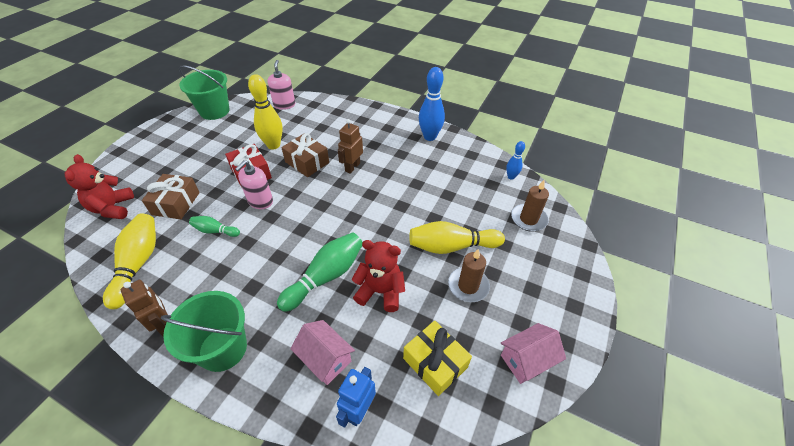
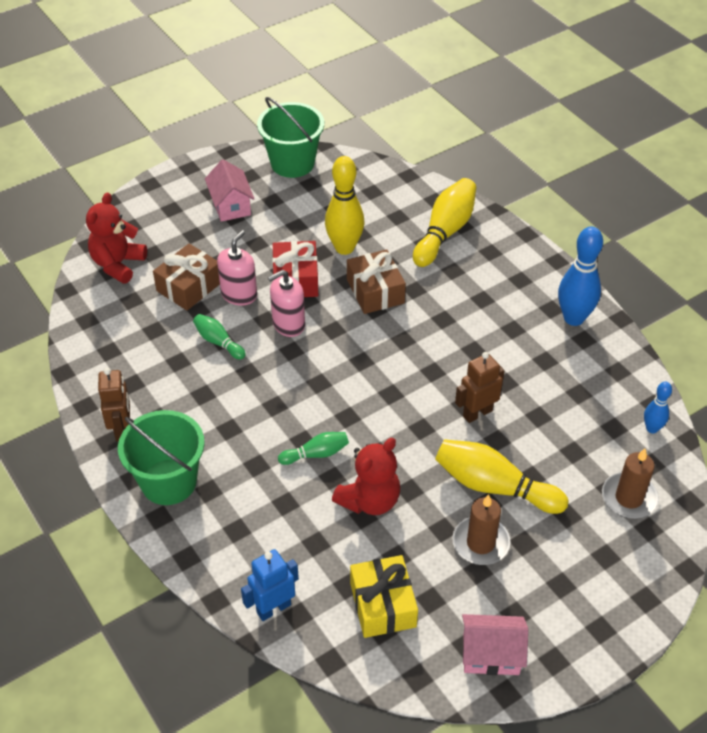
camera: 30 degrees right, 0 degrees up
yellow bowling pin [103,213,156,309] -> yellow bowling pin moved to [413,178,476,267]
pink soap dispenser [267,60,295,110] -> pink soap dispenser moved to [217,230,257,306]
green bowling pin [277,232,363,312] -> green bowling pin [278,432,349,465], size x0.54
pink house [290,320,355,385] -> pink house moved to [205,159,255,222]
brown robot [338,119,363,174] -> brown robot moved to [455,352,504,423]
red teddy bear [352,240,405,312] -> red teddy bear turned 90 degrees clockwise [332,438,400,515]

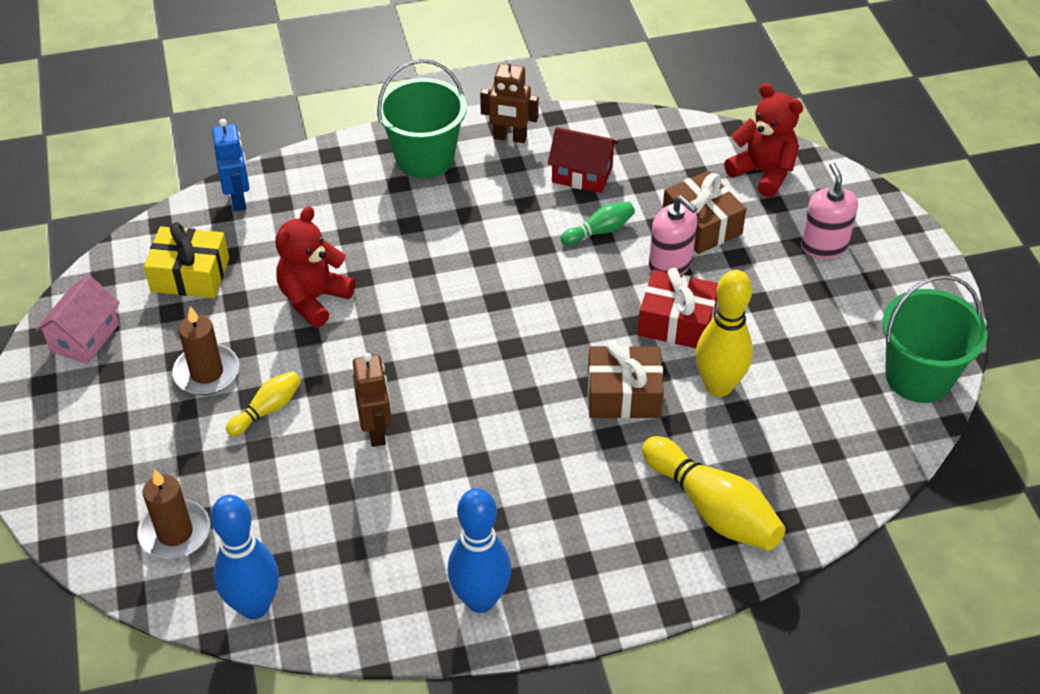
camera: 110 degrees right, 0 degrees up
pink house [205,159,255,222] -> none
pink soap dispenser [268,270,305,337] -> pink soap dispenser moved to [801,162,858,259]
green bowling pin [278,432,349,465] -> none
red teddy bear [332,438,400,515] -> red teddy bear turned 60 degrees clockwise [276,206,355,328]
yellow bowling pin [435,439,568,514] -> yellow bowling pin [226,371,301,436], size x0.54
blue bowling pin [644,382,672,433] -> blue bowling pin [211,495,279,619], size x1.85
none -> red house [548,127,618,193]

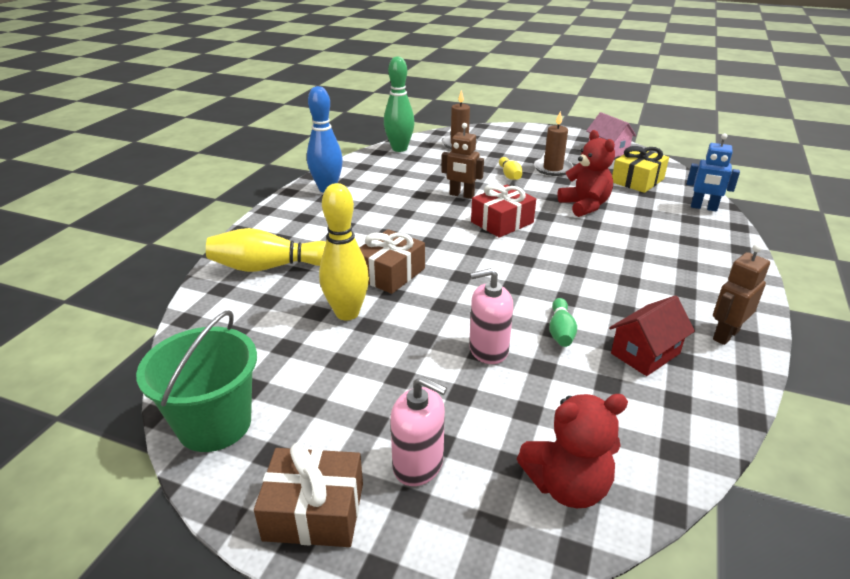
camera: 125 degrees right, 15 degrees down
blue bowling pin [211,495,279,619] -> green bowling pin [384,56,415,152]
green bucket [377,59,467,178] -> none
red gift [638,268,718,348] -> red gift moved to [471,184,536,238]
brown gift [663,171,746,254] -> brown gift moved to [254,442,363,547]

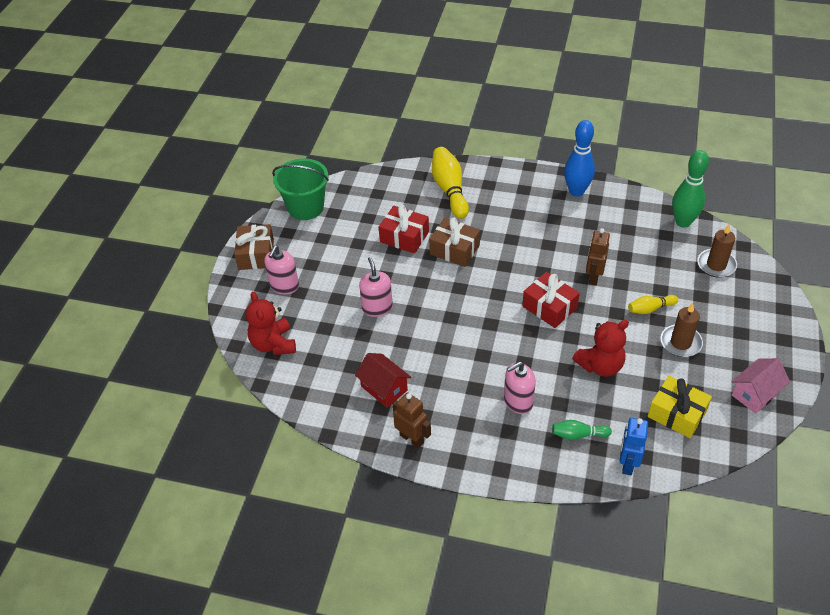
camera: 85 degrees right, 15 degrees up
yellow bowling pin [319,183,369,321] -> red gift [379,205,429,253]
green bowling pin [549,298,577,347] -> green bowling pin moved to [552,420,612,440]
none -> pink soap dispenser [504,361,536,414]

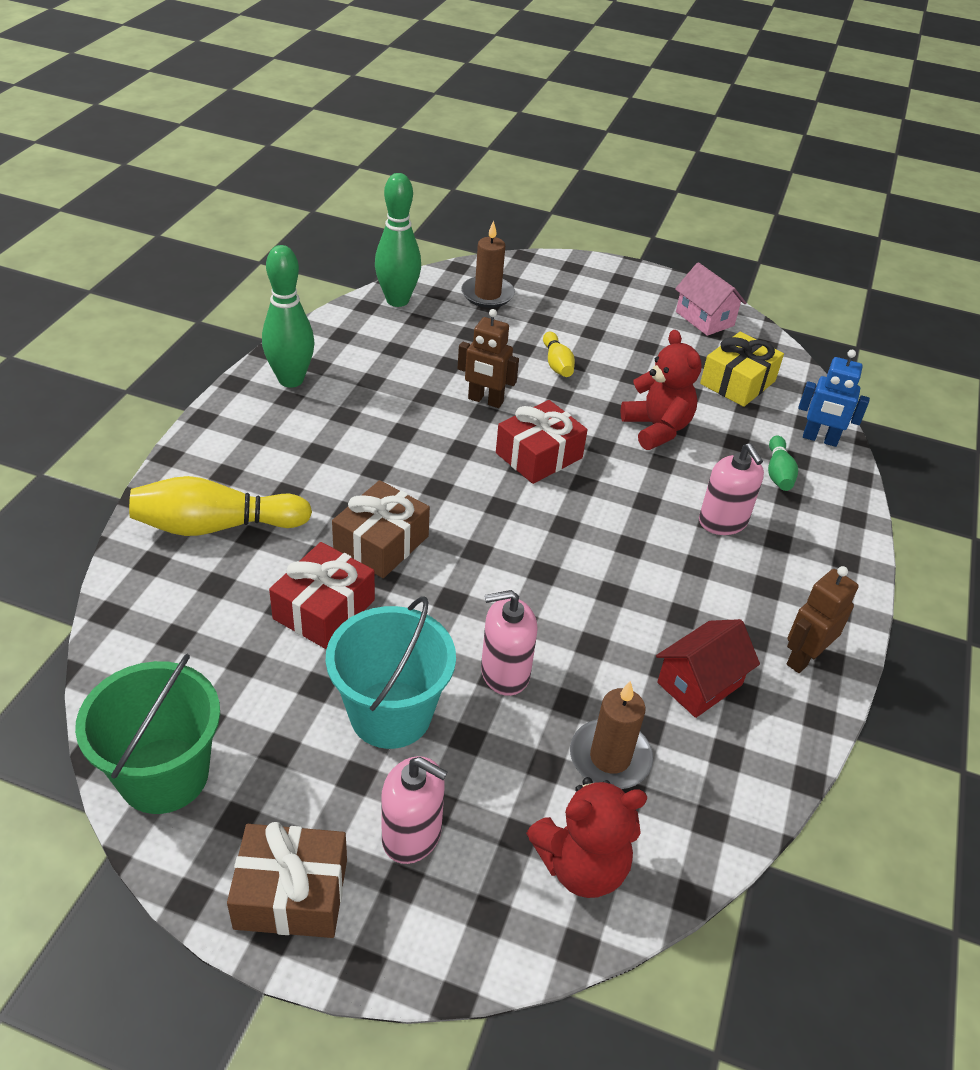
camera: 90 degrees left, 5 degrees down
blue bowling pin [564,120,595,197] -> green bowling pin [262,245,314,387]
brown candle [661,303,703,357] -> brown candle moved to [570,681,653,789]
none -> turquoise bucket [326,596,456,749]

